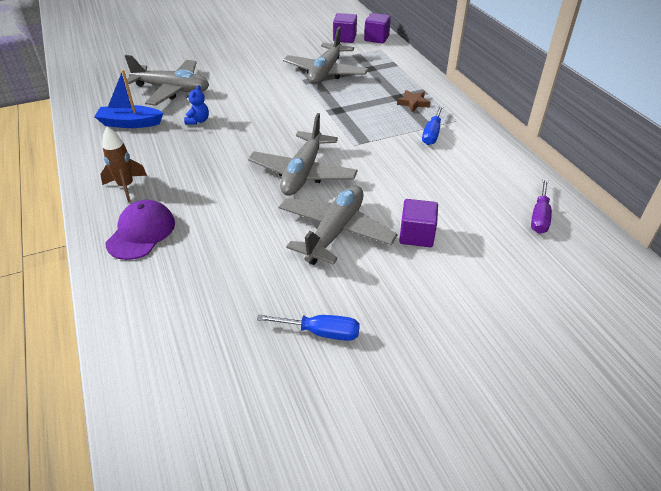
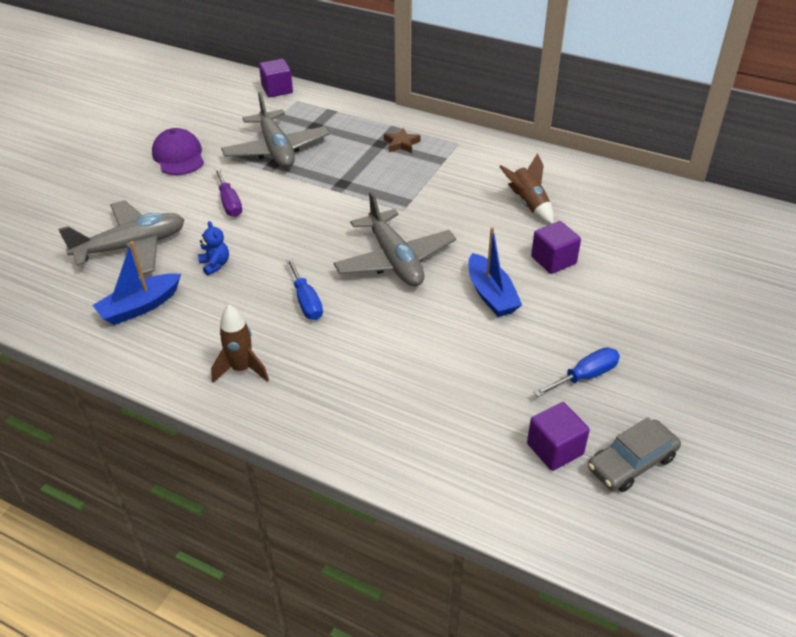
camera: 40 degrees left, 0 degrees up
purple cap [106,200,175,260] -> purple cap moved to [152,128,204,175]
grey plane [279,185,397,265] -> blue boat [468,227,522,317]
purple cube [333,13,357,43] -> purple cube moved to [527,402,590,471]
blue screwdriver [422,105,444,145] -> blue screwdriver moved to [286,258,323,320]
purple screwdriver [531,178,552,234] -> purple screwdriver moved to [214,168,242,217]
none -> brown rocket [499,153,554,224]
none -> grey car [588,417,681,492]

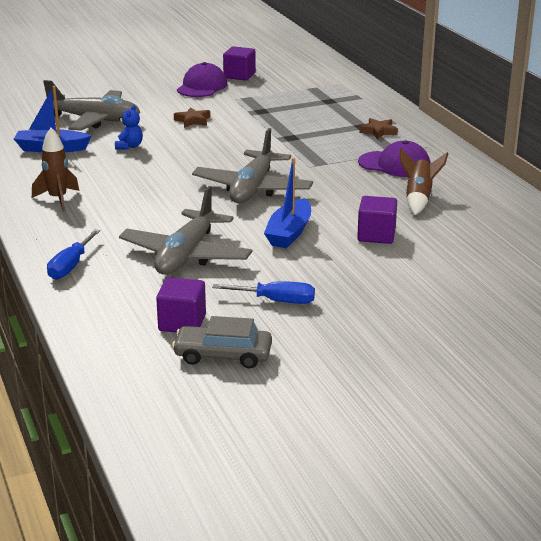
camera: 40 degrees right, 15 degrees down
purple screwdriver [214,168,242,217] -> brown star [174,107,210,128]
grey plane [221,92,330,168] -> grey plane moved to [119,186,252,275]
purple cube [259,59,293,97] -> purple cube moved to [223,46,256,81]
blue screwdriver [286,258,323,320] -> blue screwdriver moved to [47,229,100,280]
none -> purple cap [358,140,431,177]

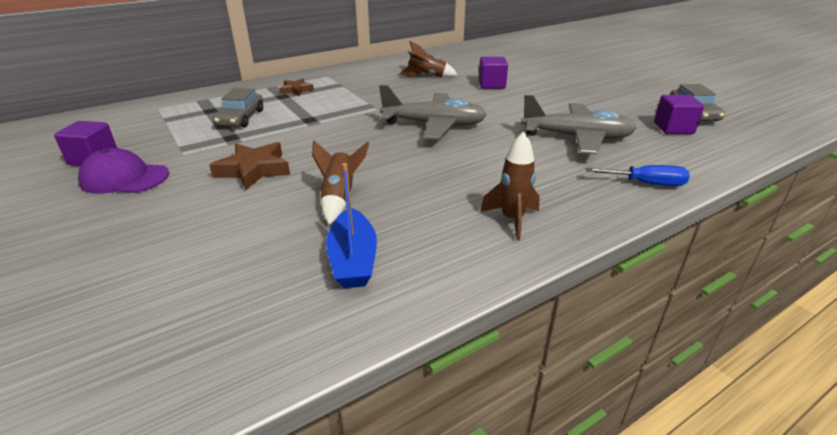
camera: 100 degrees left, 5 degrees up
grey plane [43,80,140,131] -> none
blue teddy bear [115,105,143,150] -> brown rocket [312,140,369,225]
brown star [174,107,210,128] -> brown star [209,142,290,190], size x1.64
blue screwdriver [212,281,315,304] -> none
blue boat [264,158,311,248] -> none
purple cap [358,140,431,177] -> none
none -> grey car [213,88,263,127]

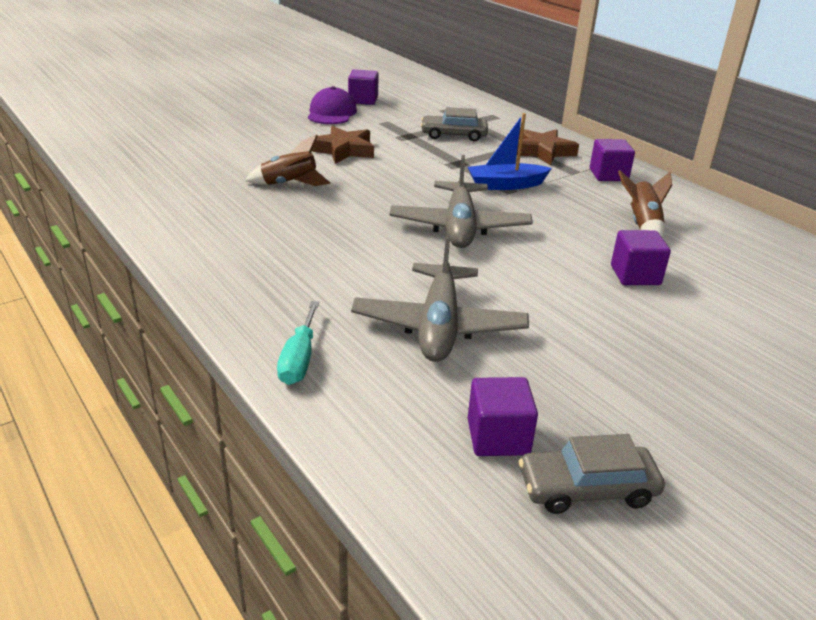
camera: 85 degrees right, 0 degrees up
brown star [279,79,314,96] -> brown star [516,129,579,165], size x1.64
blue boat [326,163,377,288] -> blue boat moved to [468,113,552,190]
brown rocket [480,131,540,241] -> none
blue screwdriver [586,165,690,186] -> turquoise screwdriver [277,301,319,385]
none -> purple cube [590,139,635,181]

